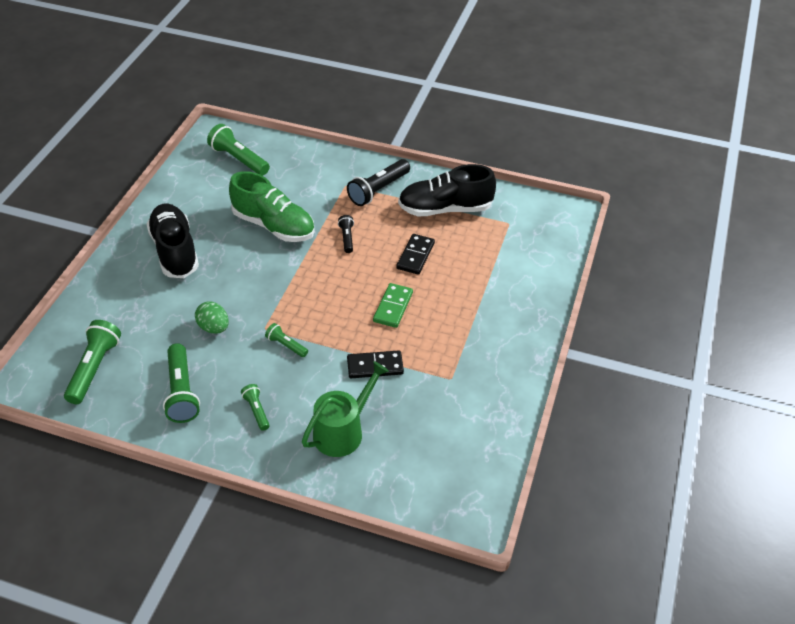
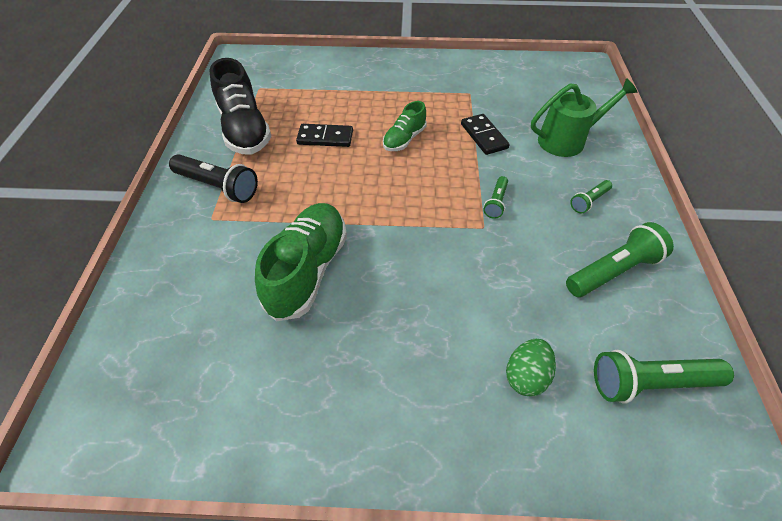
camera: 105 degrees left, 5 degrees up
black shoe [146,203,199,278] -> none
green egg [195,302,229,334] -> green egg moved to [506,339,556,397]
green flashlight [207,124,270,176] -> none
green watering can [302,361,389,457] -> green watering can turned 135 degrees clockwise [531,78,637,157]
black flashlight [338,215,354,253] -> none
green domino [373,283,413,328] -> green shoe [383,101,427,151]

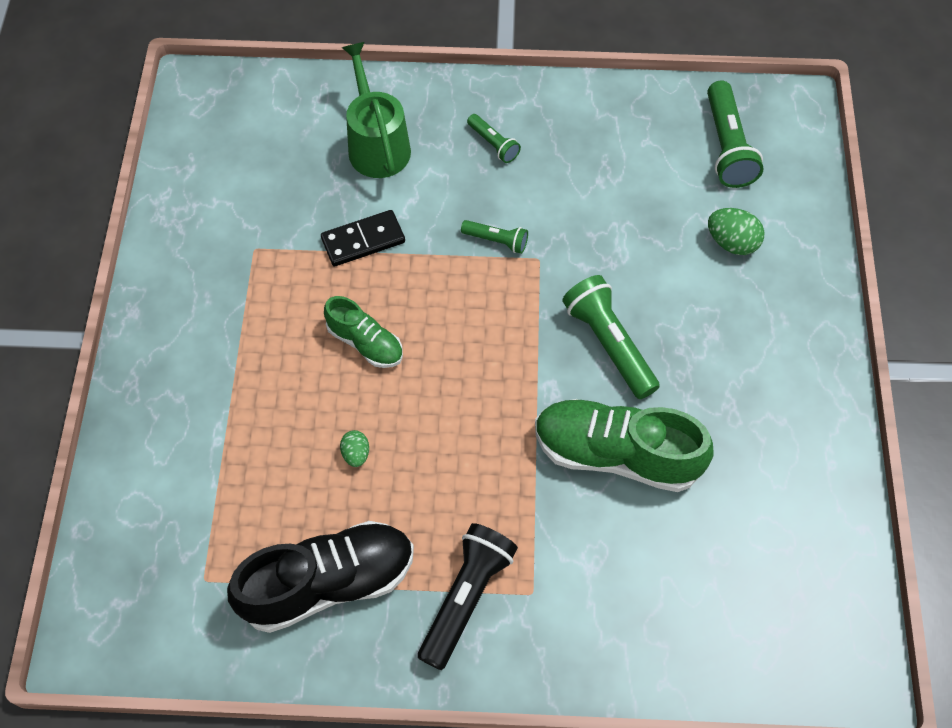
camera: 90 degrees left, 10 degrees up
black domino [296,124,353,147] -> green egg [340,430,369,467]
green flashlight [566,222,674,297] -> green flashlight moved to [562,275,660,399]

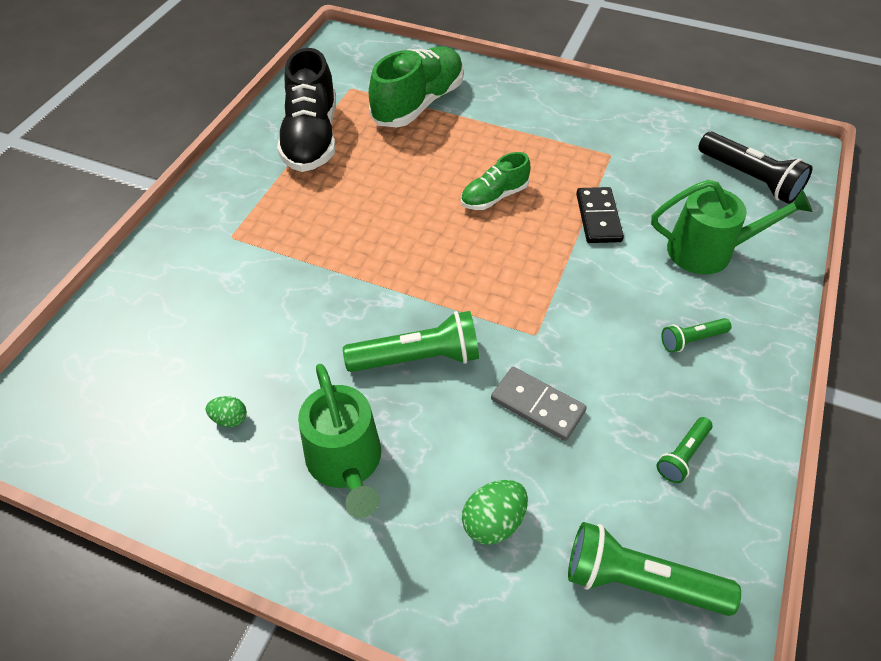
camera: 110 degrees right, 10 degrees down
green egg [340,430,369,467] -> green egg moved to [206,396,247,427]
black flashlight [418,523,518,670] -> black flashlight moved to [698,132,813,204]
green flashlight [461,220,528,254] -> green flashlight moved to [657,417,713,483]
green shoe [535,399,714,492] -> green shoe moved to [369,47,464,127]
none -> green watering can [298,364,381,518]
none -> grey domino [491,367,587,441]

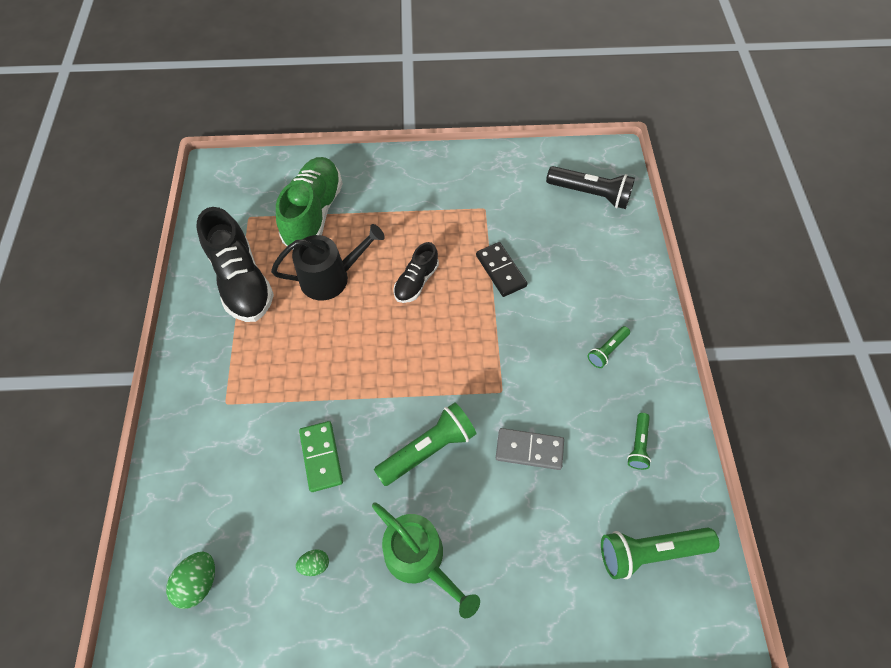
camera: 25 degrees left, 10 degrees up
green shoe [461,152,530,210] -> black shoe [393,242,439,303]
green egg [462,480,528,545] -> green egg moved to [166,552,215,609]
green watering can [651,180,813,274] -> none
none -> black watering can [271,224,385,301]
none -> green domino [299,421,343,492]

